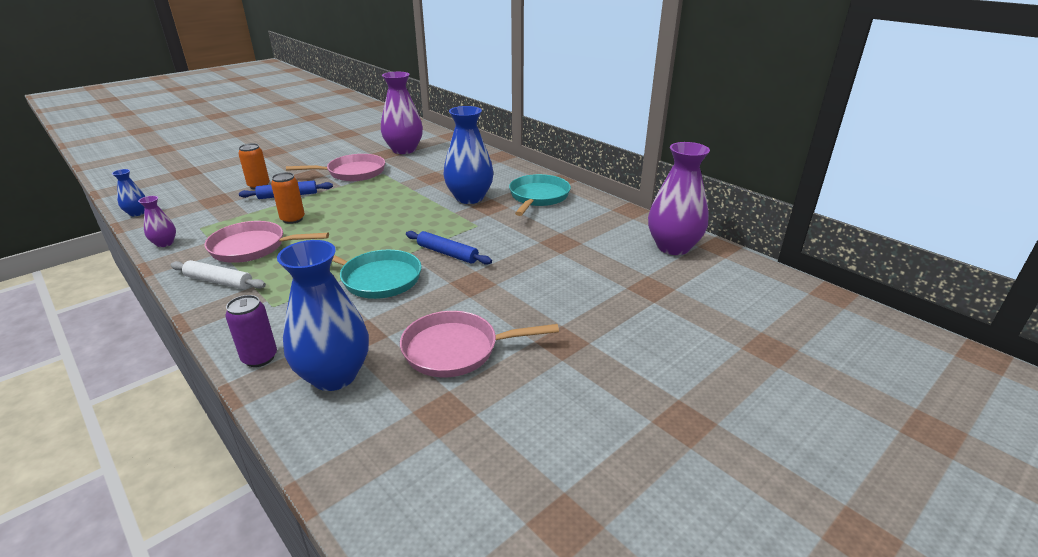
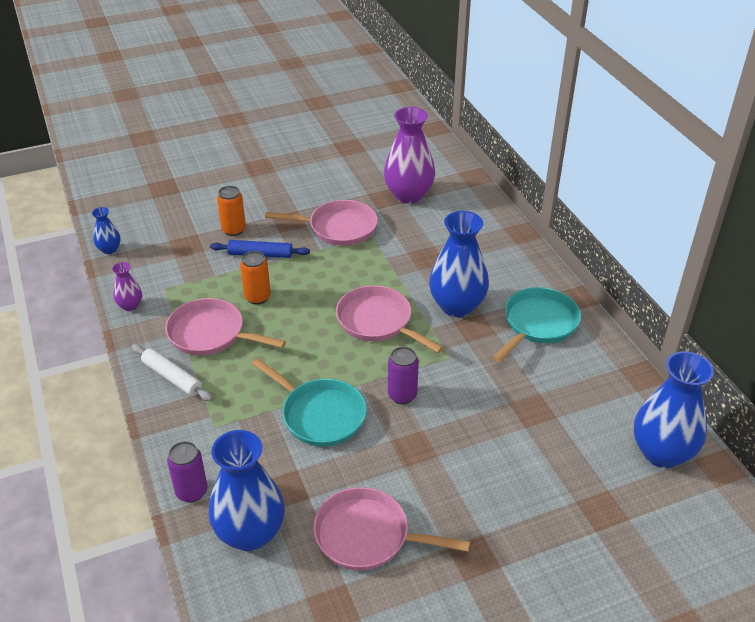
camera: 20 degrees right, 10 degrees up
blue rolling pin [406,231,492,265] -> purple can [388,347,419,404]
purple vase [648,142,710,255] -> blue vase [634,351,714,468]
none -> pink pan [336,285,444,353]

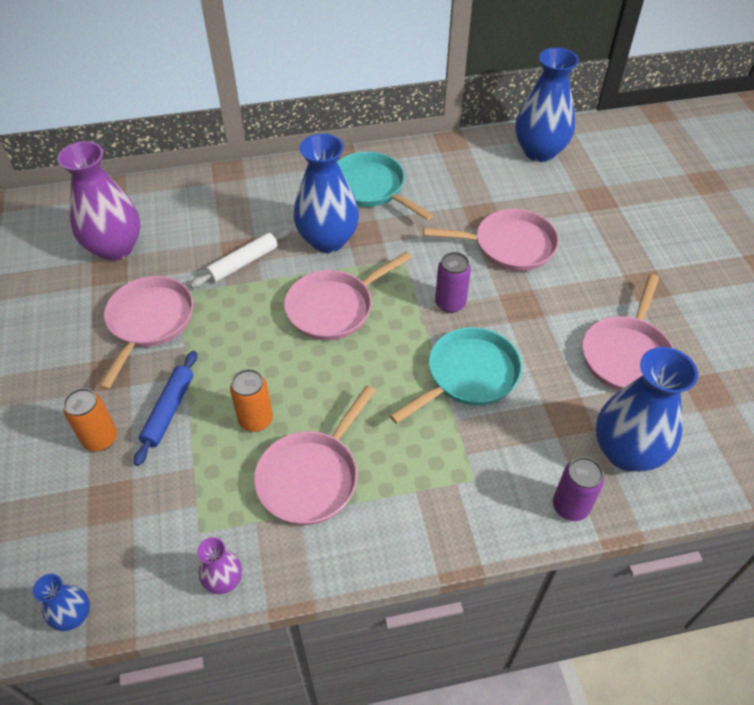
camera: 80 degrees left, 10 degrees up
white rolling pin [132,344,213,401] -> white rolling pin moved to [190,228,291,288]
none -> pink pan [423,209,559,271]

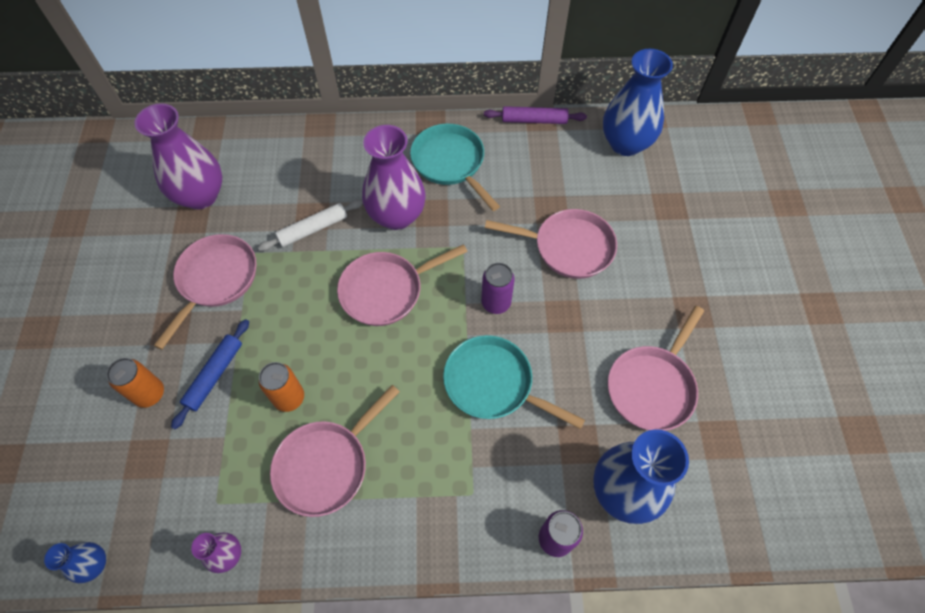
camera: 10 degrees right, 10 degrees up
blue vase [293,134,359,253] -> purple vase [362,125,426,230]
turquoise pan [390,327,522,424] -> turquoise pan turned 120 degrees counterclockwise [443,335,585,429]
none -> purple rolling pin [484,106,587,124]

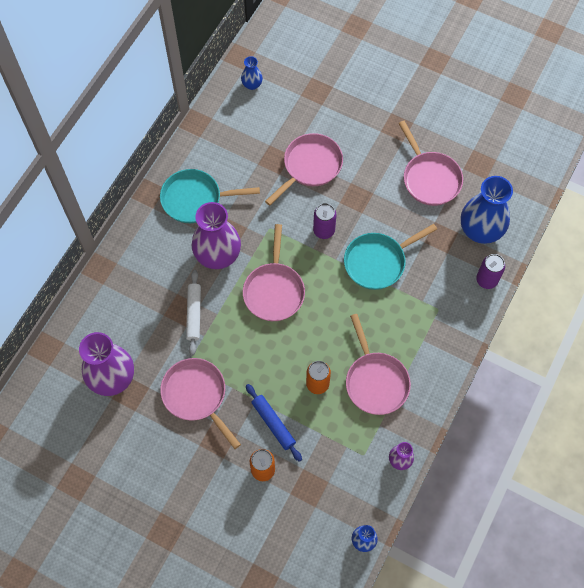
camera: 60 degrees left, 5 degrees up
purple rolling pin [484,106,587,124] -> none
blue vase [603,49,673,156] -> blue vase [241,56,263,90], size x0.48

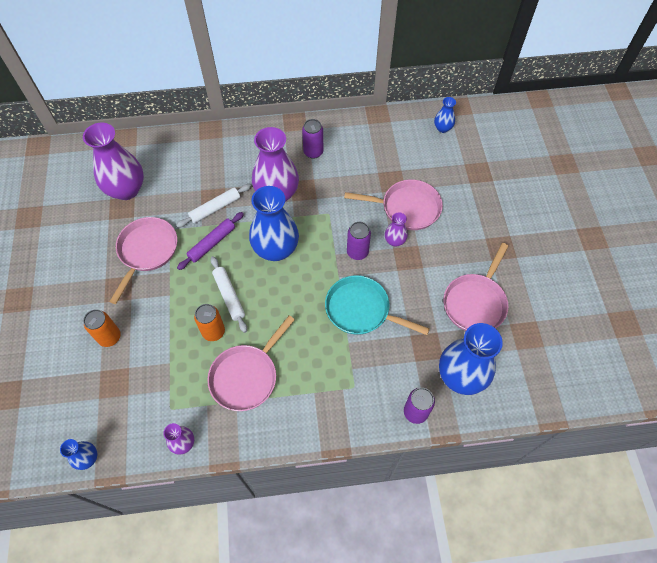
camera: 55 degrees right, 5 degrees down
turquoise pan [160,169,260,223] -> purple can [302,119,323,159]
pink pan [243,224,305,321] -> blue vase [249,186,299,261]
blue rolling pin [246,384,302,462] -> none
none -> purple rolling pin [177,212,244,270]
none -> white rolling pin [211,256,247,333]
none -> purple vase [385,212,408,247]

